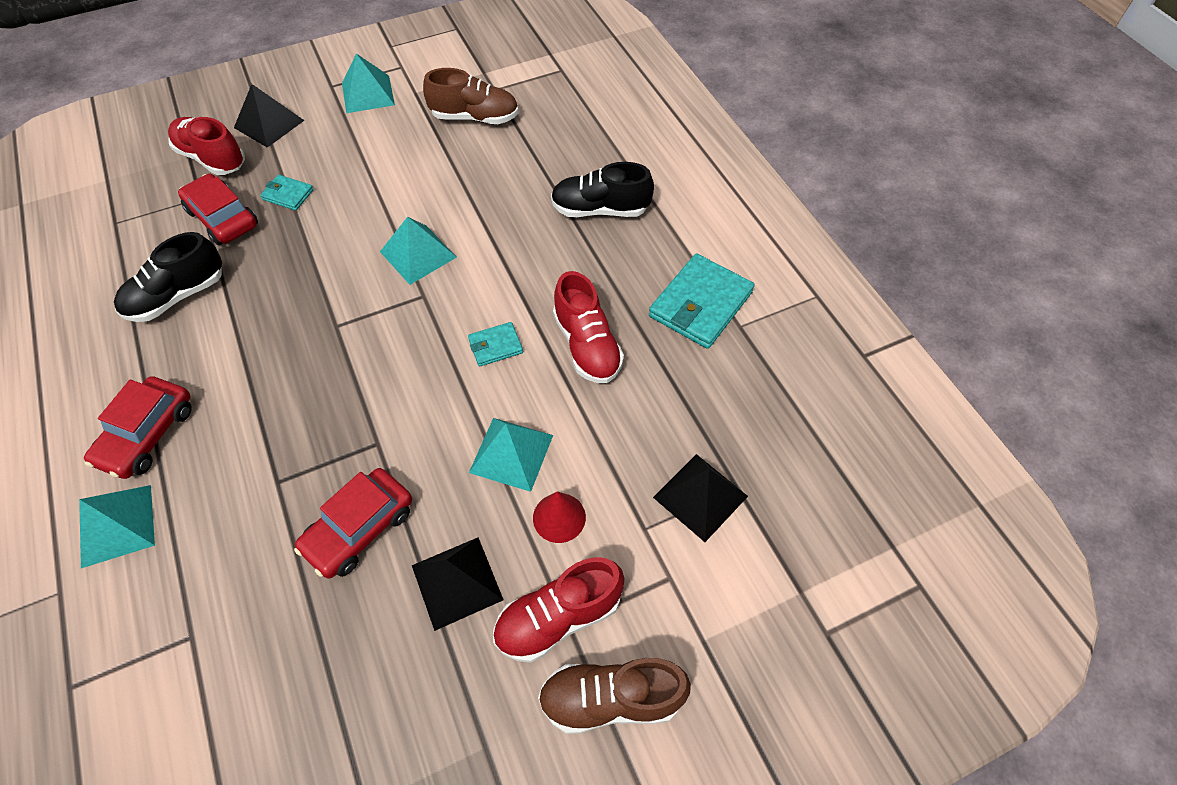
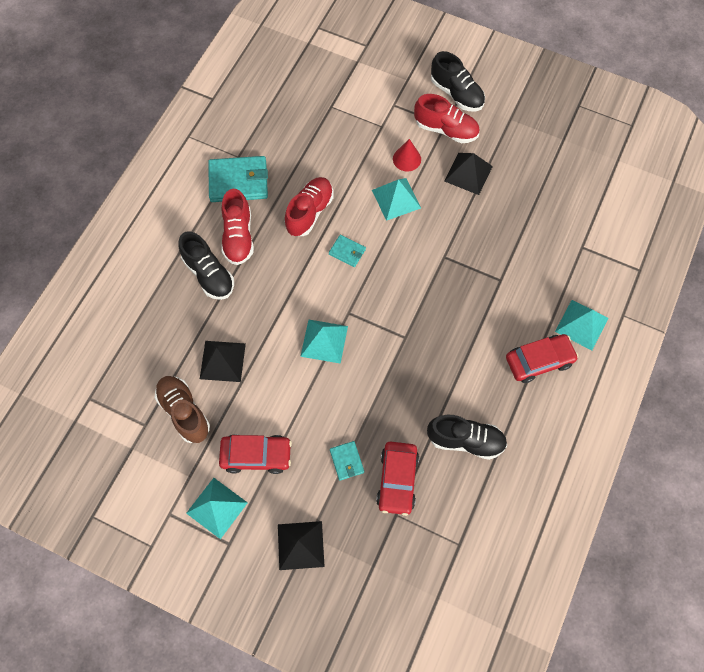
camera: 130 degrees left, 10 degrees up
red shoe [168,117,245,175] -> red shoe moved to [221,189,254,265]
red car [294,468,412,579] -> red car moved to [219,434,292,474]
brown shoe [538,658,691,734] -> black shoe [431,51,485,111]
black pyramid [653,454,748,542] -> black pyramid moved to [200,341,246,382]

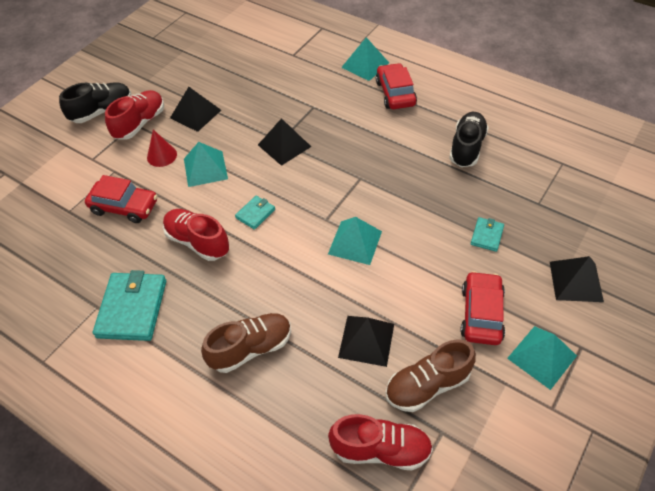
camera: 80 degrees left, 15 degrees down
black shoe [179,232,234,300] -> brown shoe [201,313,291,373]
red shoe [221,189,254,265] -> red shoe moved to [328,414,433,471]
turquoise wallet [330,441,364,481] -> turquoise wallet turned 60 degrees counterclockwise [471,217,504,252]
red car [376,442,419,516] -> red car moved to [85,175,157,223]
none -> black pyramid [258,118,311,166]

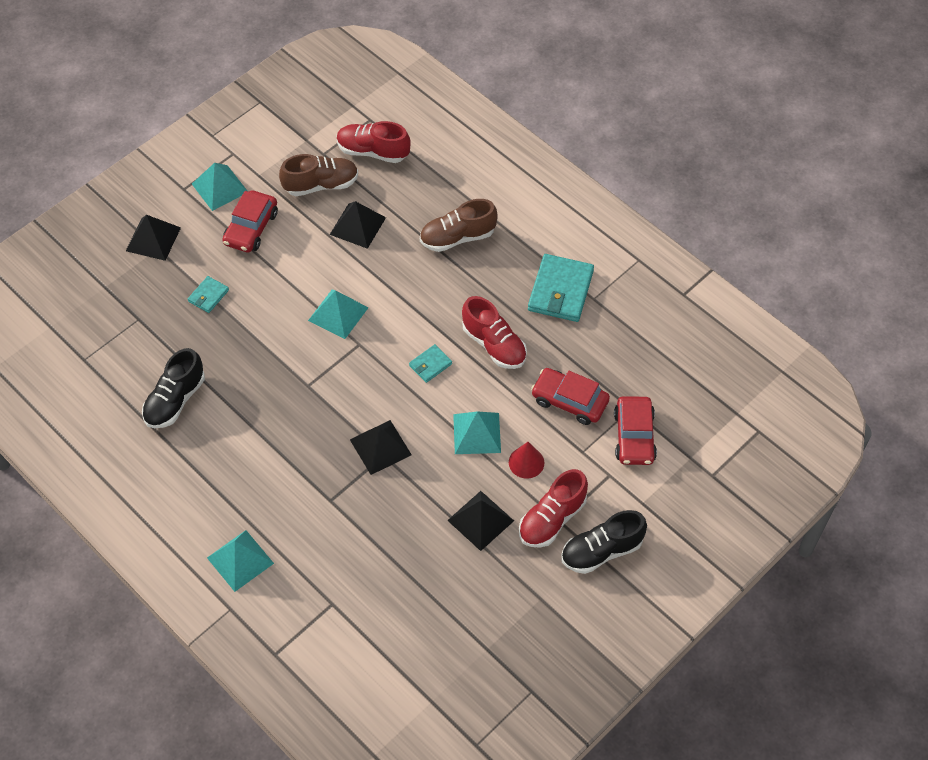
camera: 170 degrees left, 5 degrees up
red car [376,63,417,109] -> red car moved to [614,396,657,465]

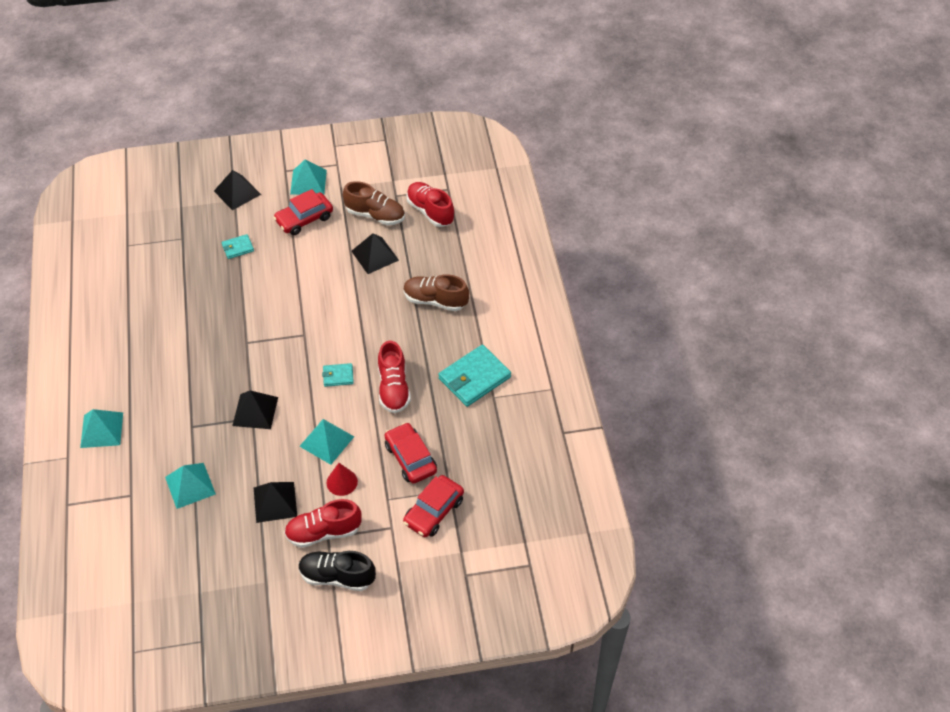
camera: 35 degrees right, 5 degrees down
black shoe [142,348,205,428] -> none
turquoise pyramid [308,289,369,339] -> turquoise pyramid moved to [165,463,216,509]

